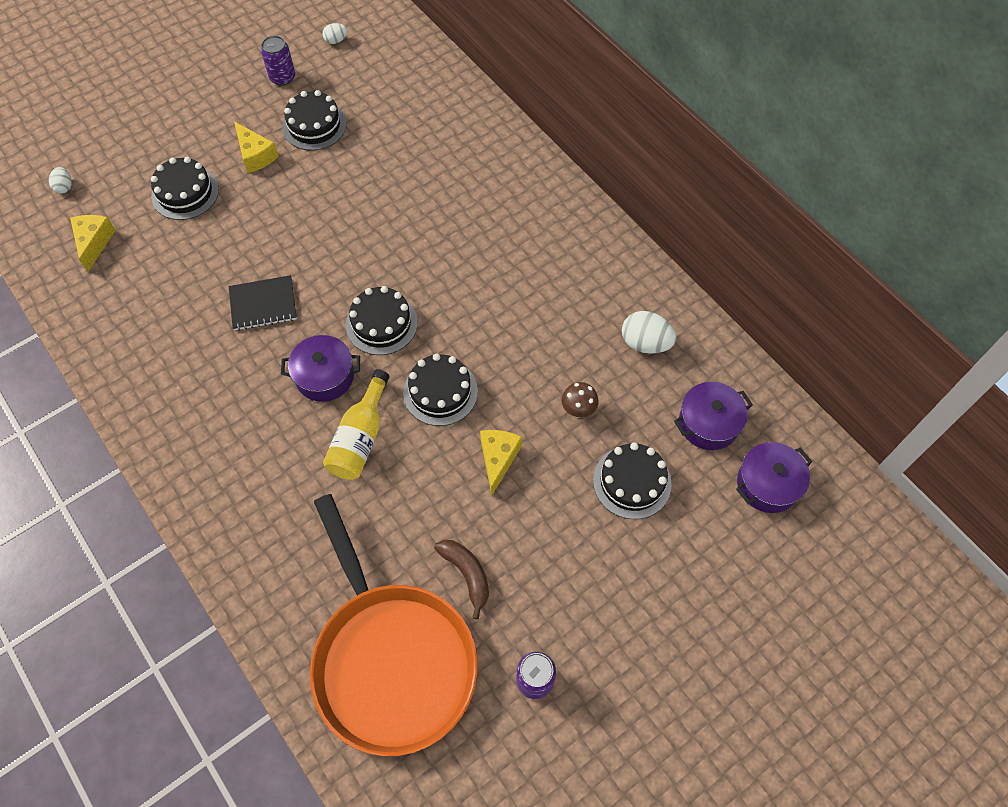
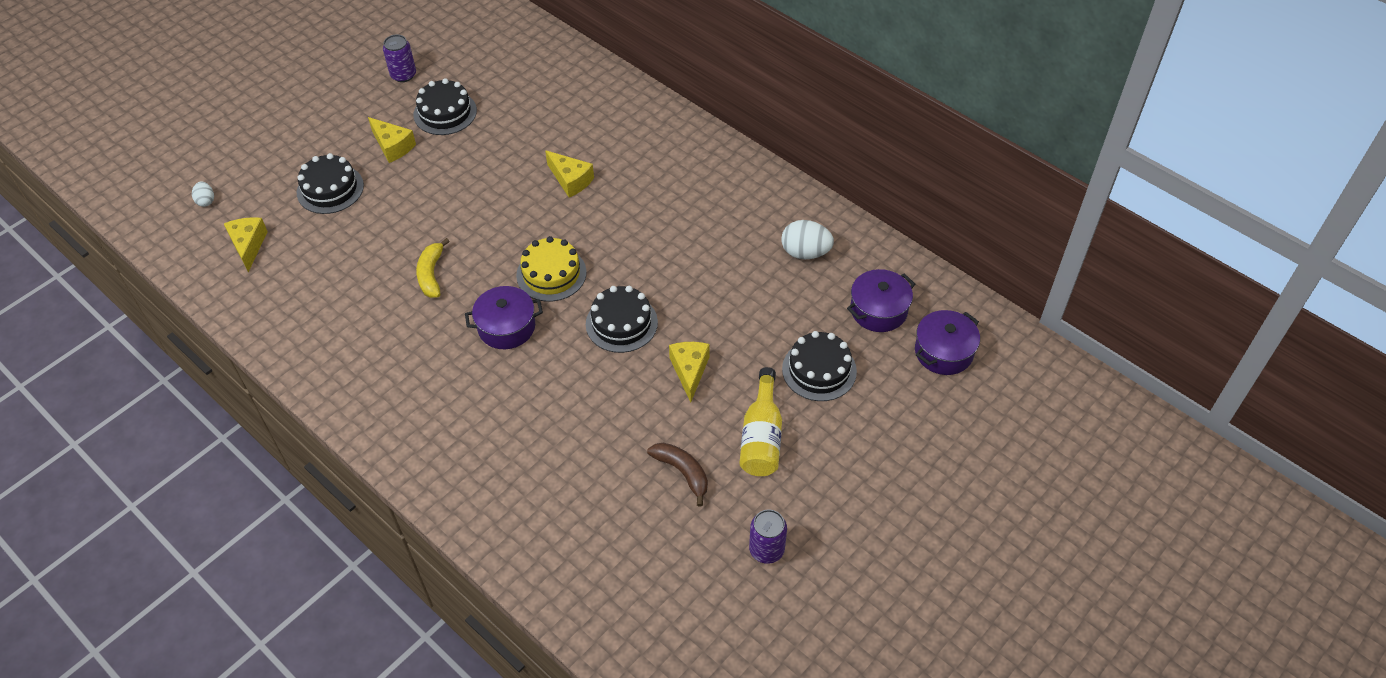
camera: 10 degrees left, 10 degrees down
black notebook [229,275,297,331] -> yellow banana [416,238,450,298]
orange pan [310,494,478,756] -> none
white egg [323,23,348,44] -> none
yellow bottle [323,369,390,480] -> yellow bottle moved to [739,367,782,476]
black cake [346,286,418,355] -> yellow cake [516,236,587,302]
brown mushroom [562,382,599,418] -> none
none -> yellow cheese [545,150,594,197]

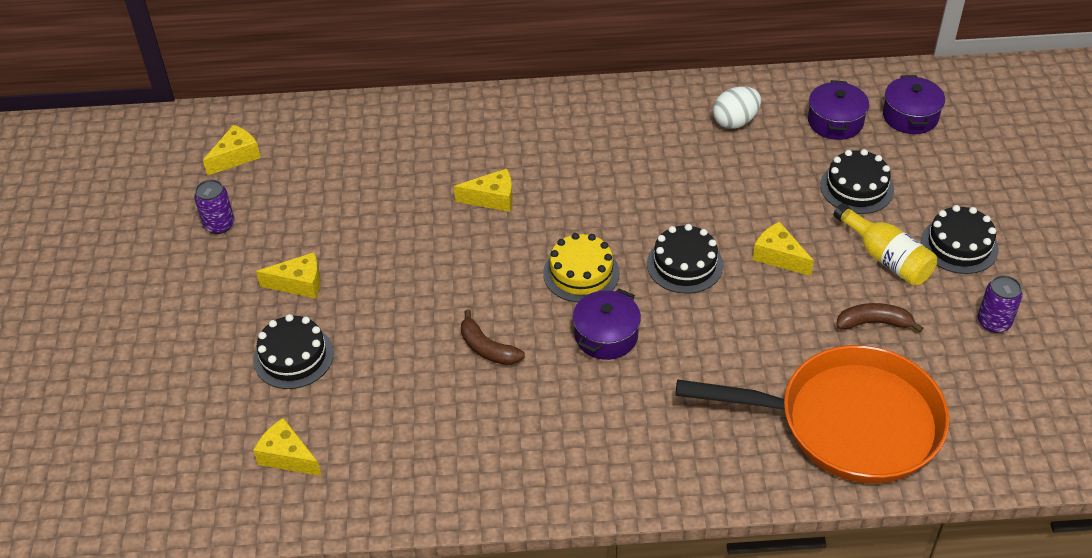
camera: 45 degrees left, 5 degrees down
white egg [192,181,214,207] -> none
black cake [414,78,477,135] -> black cake moved to [921,205,999,274]
yellow banana [416,238,450,298] -> brown banana [461,309,525,365]
none -> yellow cheese [203,125,261,176]
none -> orange pan [676,345,949,483]

